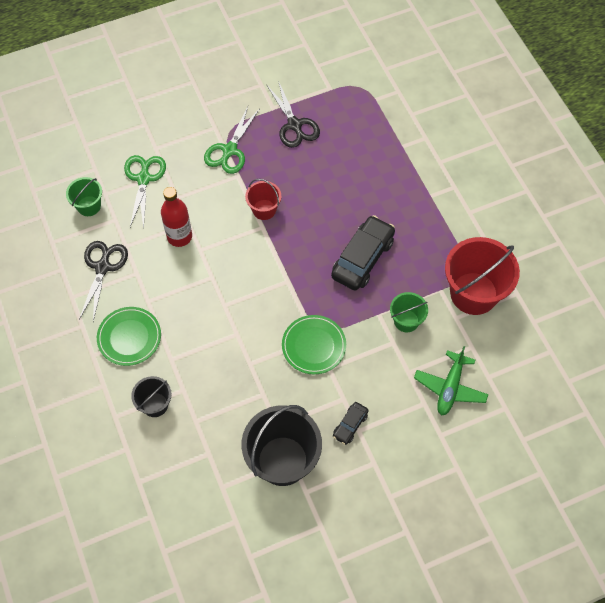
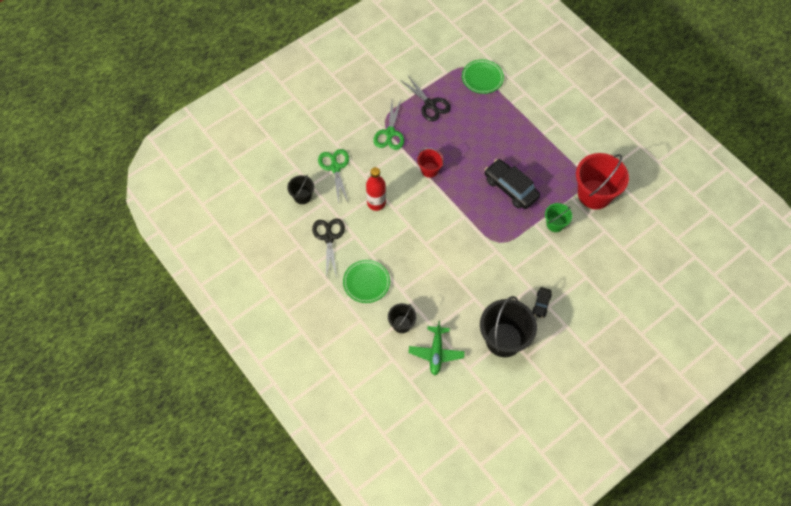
camera: 15 degrees left, 0 degrees up
green bucket [66,177,102,216] -> black bucket [287,175,314,204]
green plate [282,315,346,374] -> green plate moved to [462,59,504,94]
black car [331,215,395,290] -> black car turned 60 degrees counterclockwise [484,159,540,209]
green plane [414,346,488,415] -> green plane moved to [408,321,465,375]

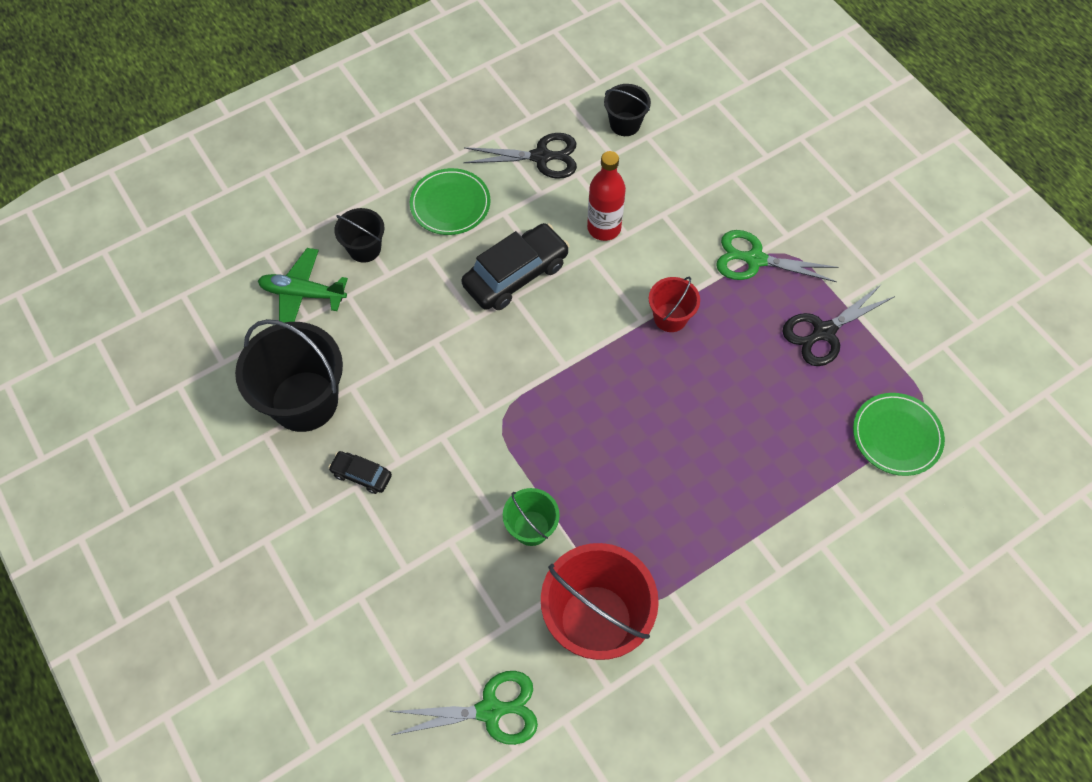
camera: 95 degrees right, 0 degrees up
green scissors [318,149,349,204] -> green scissors moved to [389,671,538,745]
black car [484,159,540,209] -> black car moved to [461,223,570,310]

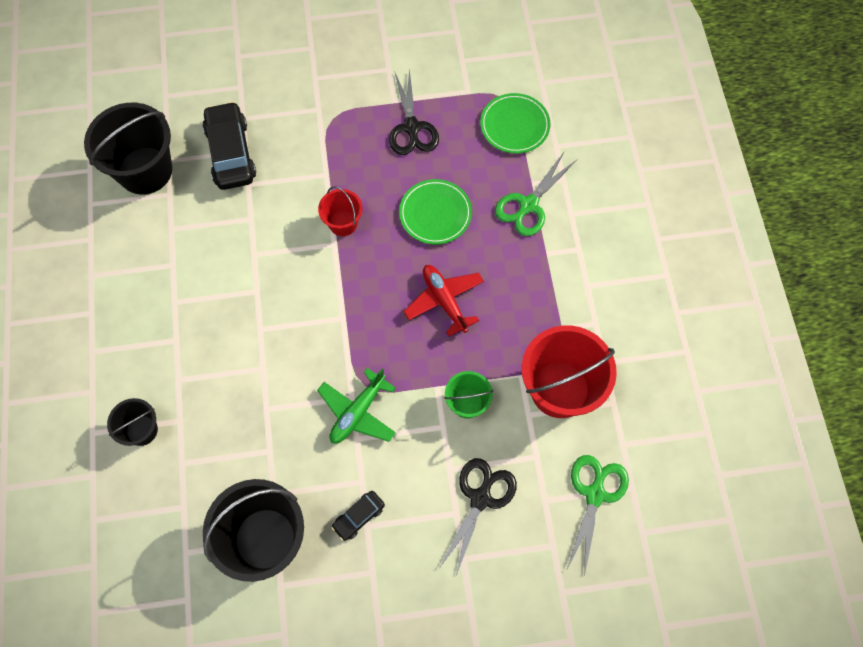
camera: 65 degrees left, 5 degrees up
green plane [258,248,348,323] -> green plane moved to [317,368,396,444]
green plate [410,168,491,235] -> green plate moved to [399,179,472,244]
black car [461,223,570,310] -> black car moved to [203,101,256,190]
black scissors [463,133,577,179] -> black scissors moved to [438,458,517,575]
red bottle [587,151,626,241] -> none
black bucket [604,84,651,136] -> black bucket [84,103,172,195], size x1.92
green scissors [716,230,839,282] -> green scissors moved to [495,152,577,236]
none -> red plane [404,265,484,336]

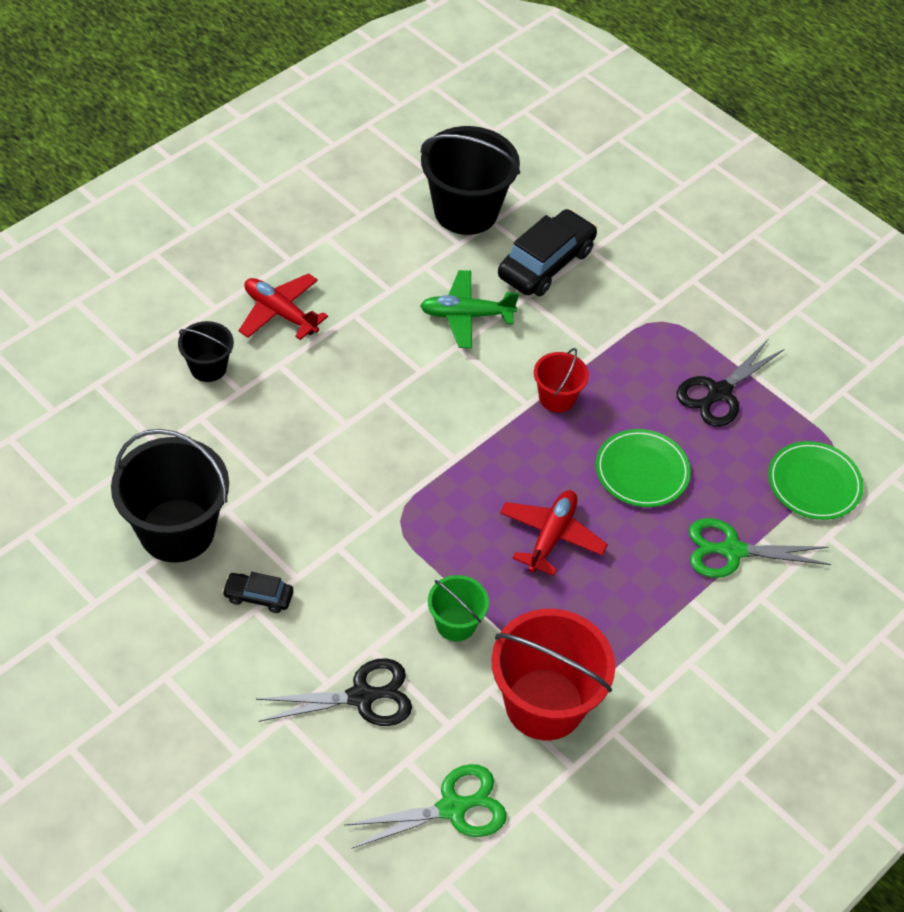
camera: 50 degrees right, 15 degrees down
green plane [317,368,396,444] -> green plane moved to [420,270,519,348]
none -> red plane [239,273,328,340]

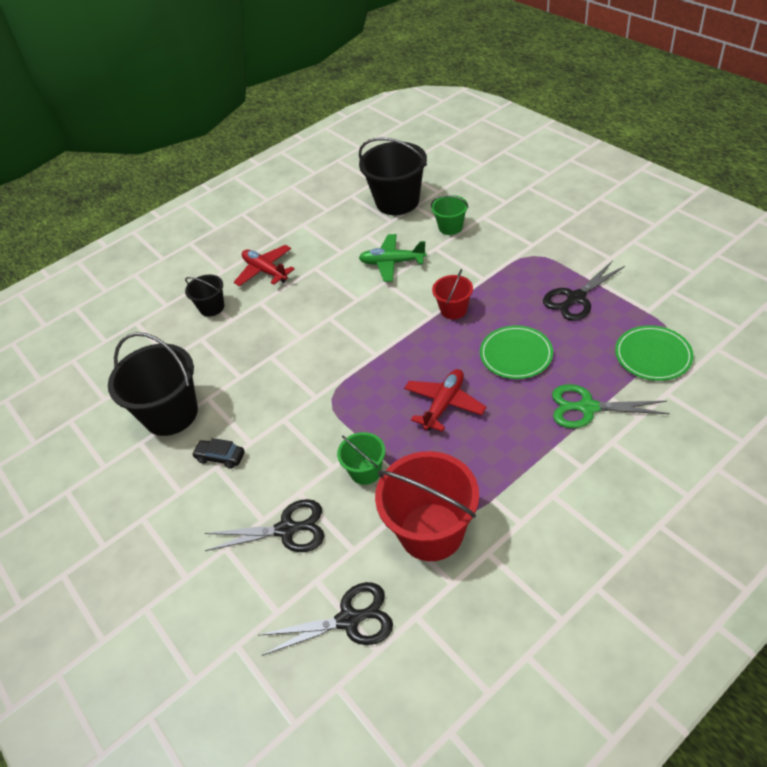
camera: 15 degrees right, 5 degrees down
green scissors [345,764,507,849] -> black scissors [258,582,393,656]
black car [498,209,597,296] -> green bucket [431,195,468,235]

